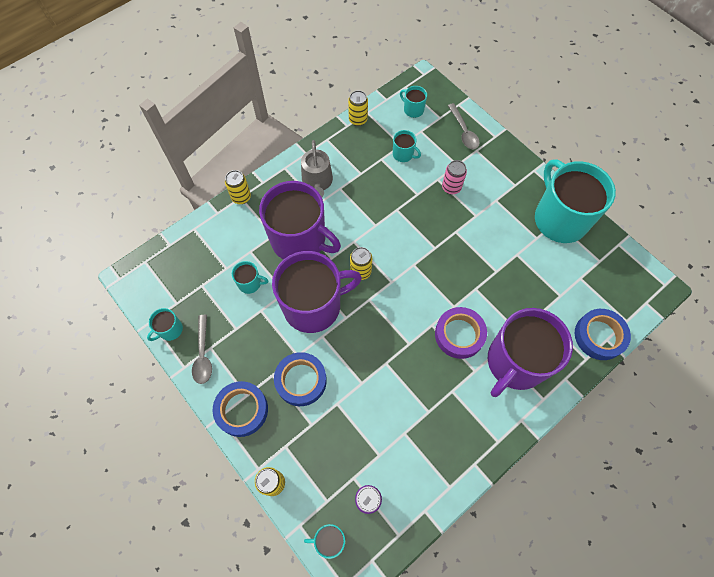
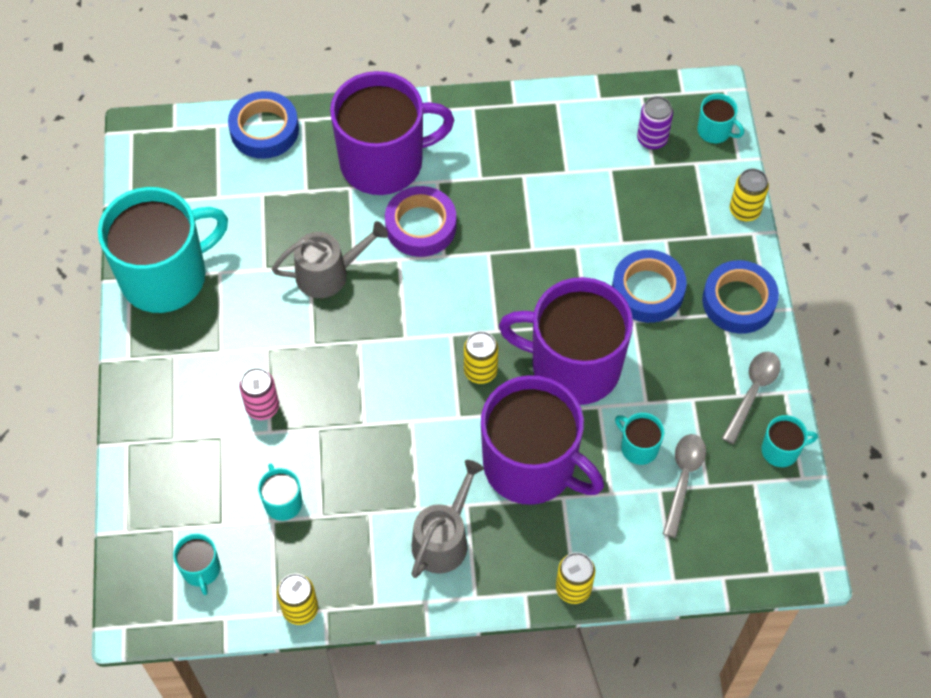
camera: 145 degrees left, 5 degrees down
purple mug [259,181,341,260] -> purple mug turned 150 degrees clockwise [481,375,604,505]
grey spoon [448,103,480,149] -> grey spoon moved to [663,434,706,538]
turquoise mug [535,159,616,243] -> turquoise mug turned 135 degrees counterclockwise [98,187,228,313]
none -> grey watering can [272,221,388,298]

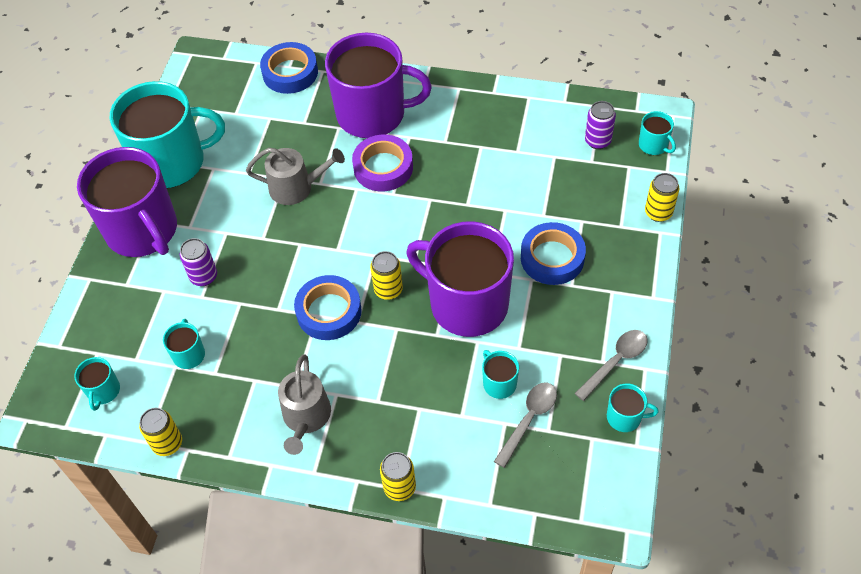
camera: 20 degrees right, 5 degrees down
pink can [239,368,279,420] -> purple can [180,238,217,286]
grey watering can [411,460,484,578] -> grey watering can turned 135 degrees clockwise [278,354,331,455]
purple mug [481,375,604,505] -> purple mug moved to [77,147,177,257]
blue tape [702,260,779,334] -> blue tape moved to [294,275,362,340]

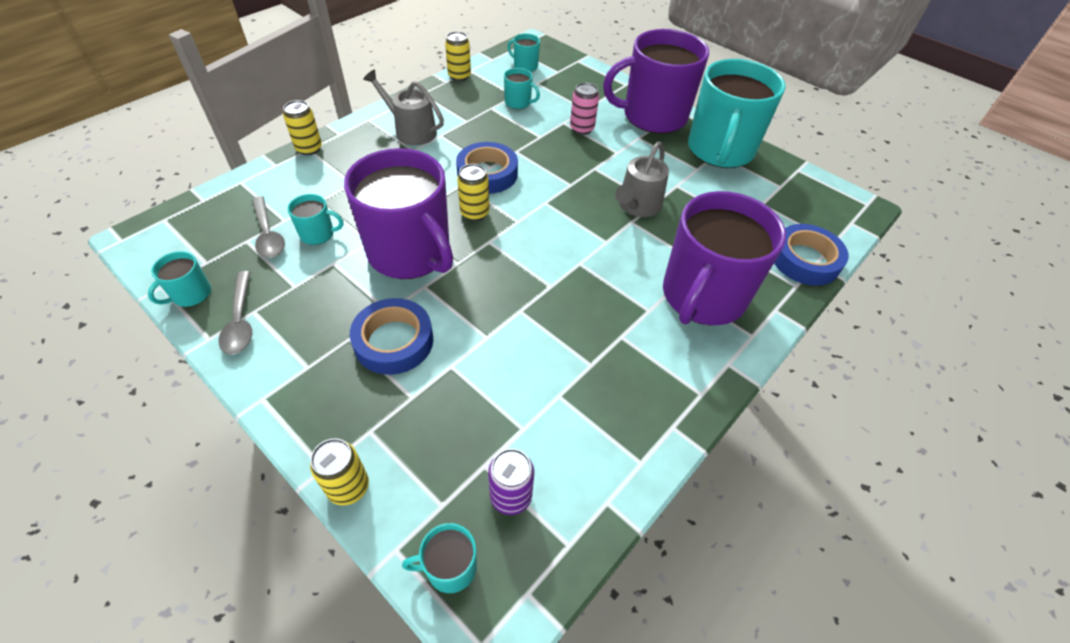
camera: 115 degrees right, 5 degrees down
purple can [180,238,217,286] -> pink can [570,83,599,135]
purple tape [352,135,413,191] -> none
purple mug [406,221,514,337] -> purple mug turned 75 degrees clockwise [344,148,453,279]

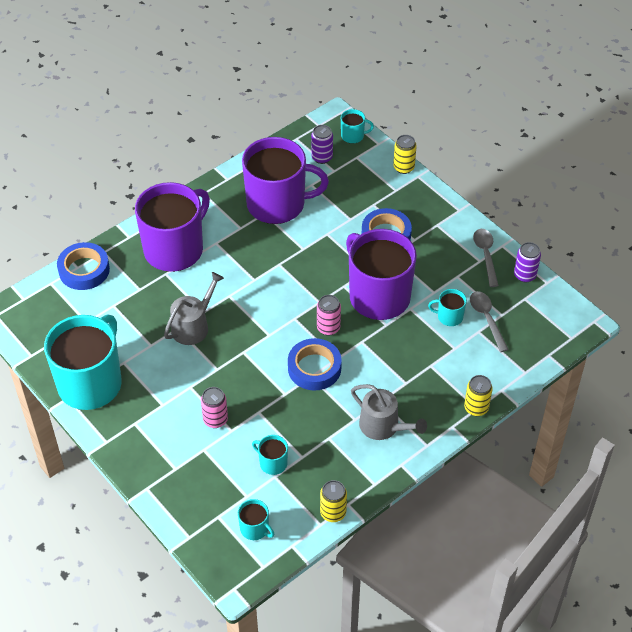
camera: 170 degrees left, 0 degrees up
turquoise mug [148,251,211,307] -> purple can [514,242,541,283]
yellow can [457,164,489,221] -> pink can [317,295,341,336]
purple mug [603,29,709,134] -> purple mug moved to [242,137,329,224]

